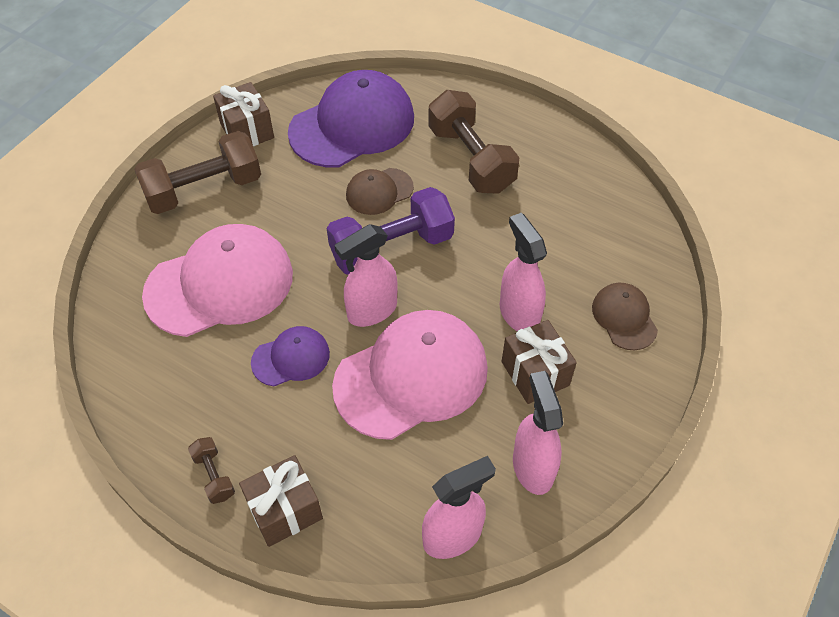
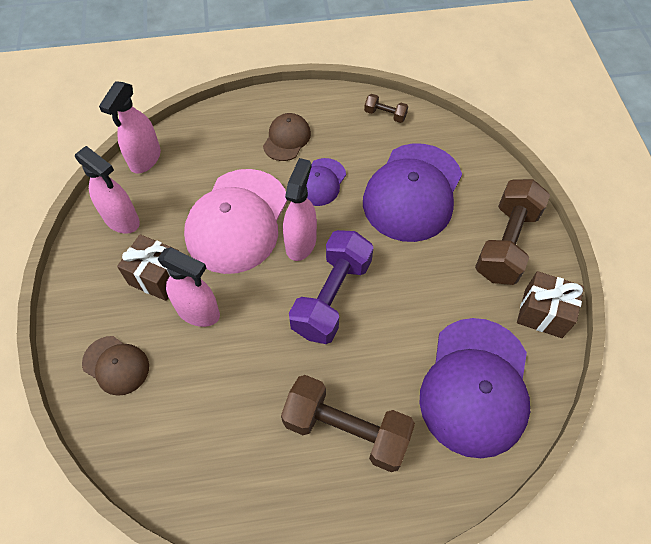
camera: 140 degrees right, 5 degrees up
pink cap [142,224,293,337] -> purple cap [363,143,462,242]
brown dumbbell [188,437,235,504] -> brown dumbbell moved to [364,94,408,123]
brown gift [239,455,323,547] -> none
brown cap [346,168,414,215] -> brown cap moved to [263,113,311,161]

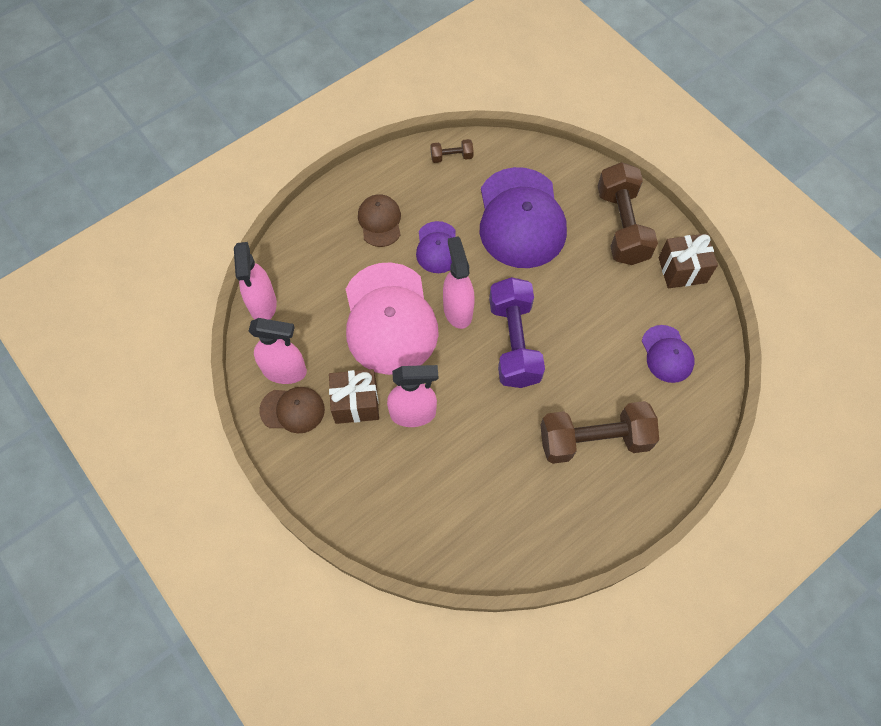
camera: 30 degrees left, 5 degrees up
brown cap [82,336,149,396] -> brown cap moved to [259,387,325,433]
purple cap [419,318,530,458] -> purple cap [642,325,695,383], size x0.50

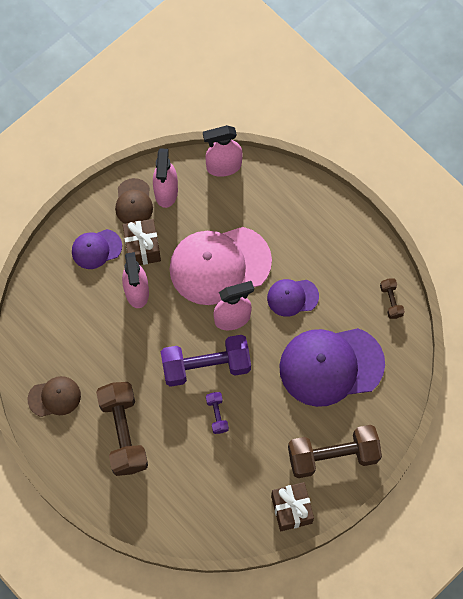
camera: 85 degrees right, 5 degrees up
brown cap [358,194,401,247] -> brown cap moved to [28,376,81,417]
purple cap [642,325,695,383] -> purple cap moved to [72,229,122,269]
none -> purple dumbbell [206,392,229,434]

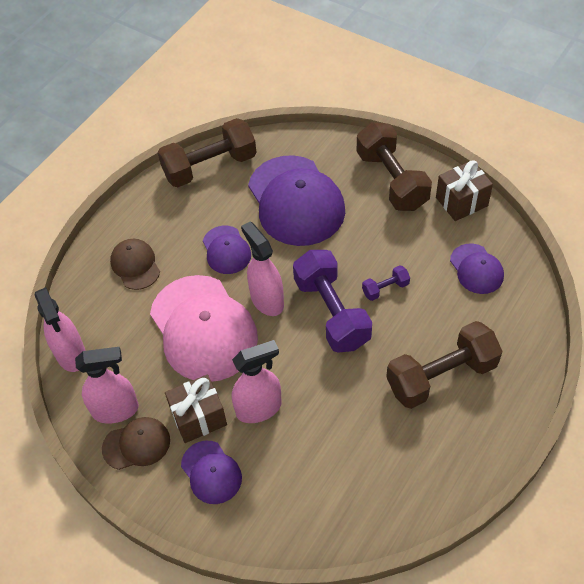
camera: 100 degrees left, 15 degrees down
brown cap [28,376,81,417] -> brown cap moved to [110,239,160,290]
brown dumbbell [380,279,405,319] -> brown dumbbell [158,118,257,187], size x2.21
none -> purple cap [450,244,504,294]

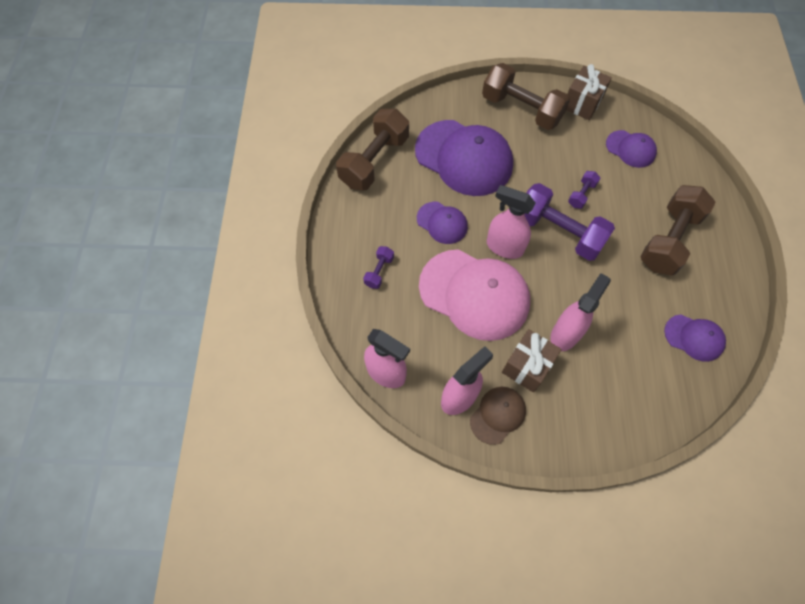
camera: 35 degrees left, 10 degrees up
brown cap [110,239,160,290] -> purple dumbbell [363,246,394,289]
purple cap [181,441,242,504] -> purple cap moved to [664,314,726,362]

